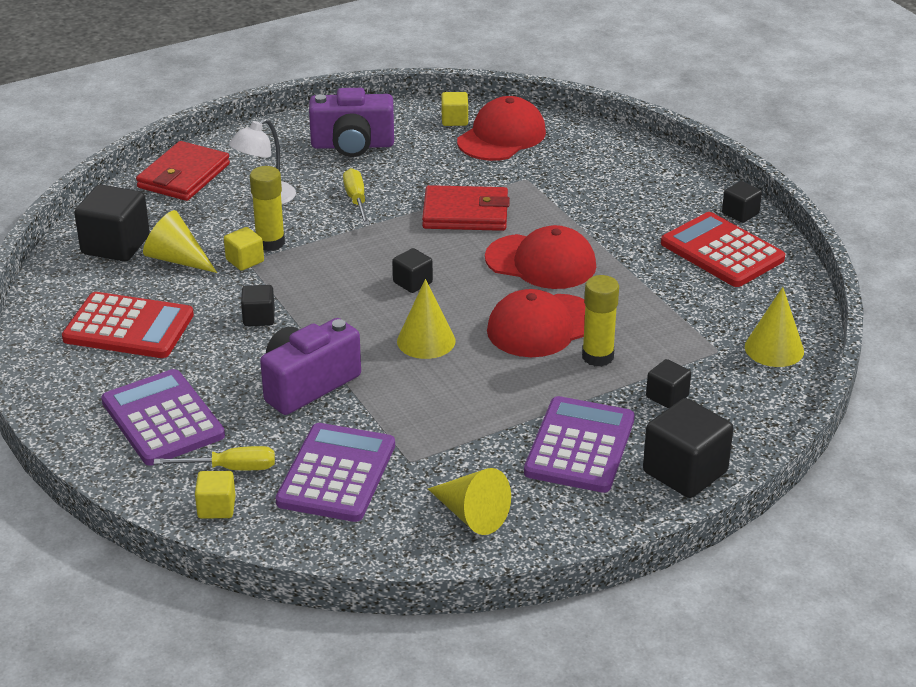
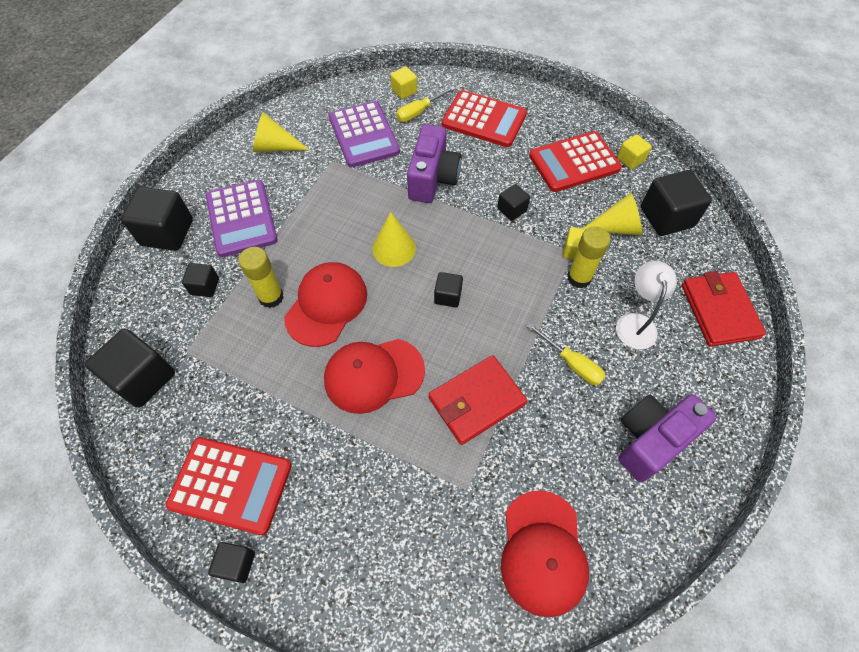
camera: 145 degrees right, 25 degrees up
purple calculator [101,369,225,466] -> red calculator [442,90,527,147]
yellow cube [442,92,468,126] -> yellow cube moved to [617,134,652,169]
yellow cone [745,287,804,367] -> black cube [85,329,175,408]

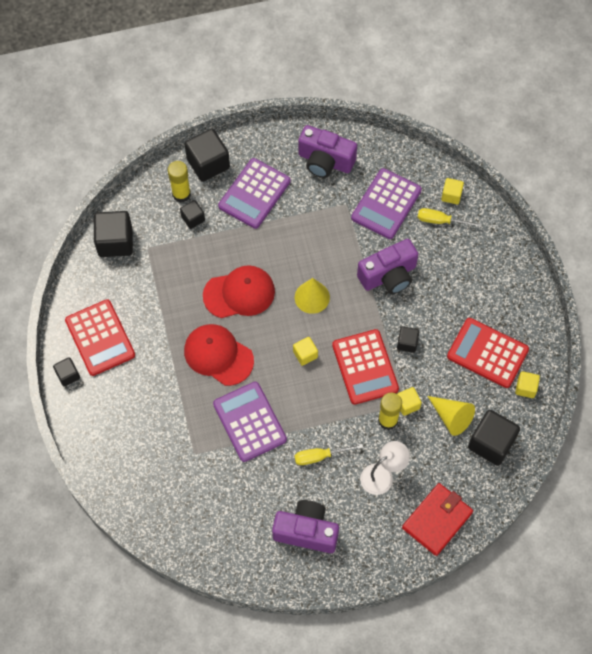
camera: 50 degrees right, 5 degrees up
yellow glue stick [239,247,284,308] -> yellow glue stick moved to [168,161,191,203]
yellow cone [253,112,309,152] -> purple camera [298,125,357,178]
red wallet [429,355,527,445] -> purple calculator [213,382,287,462]
black cube [434,272,463,307] -> yellow cube [293,337,318,366]
red calculator [442,90,527,147] -> red calculator moved to [332,329,399,405]
red cap [501,490,589,617] -> none
yellow screwdriver [527,323,606,385] -> yellow screwdriver turned 75 degrees clockwise [294,444,363,465]

